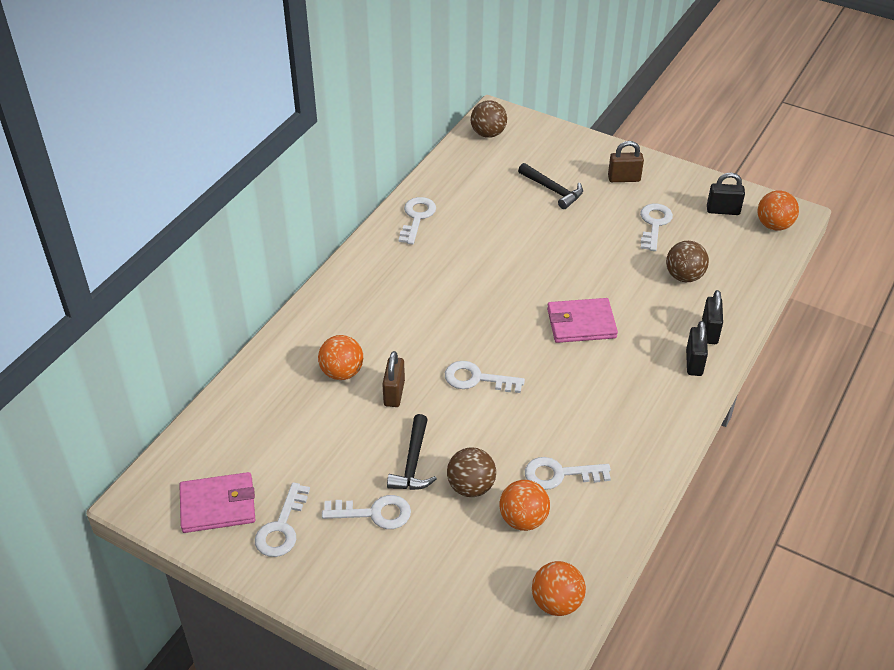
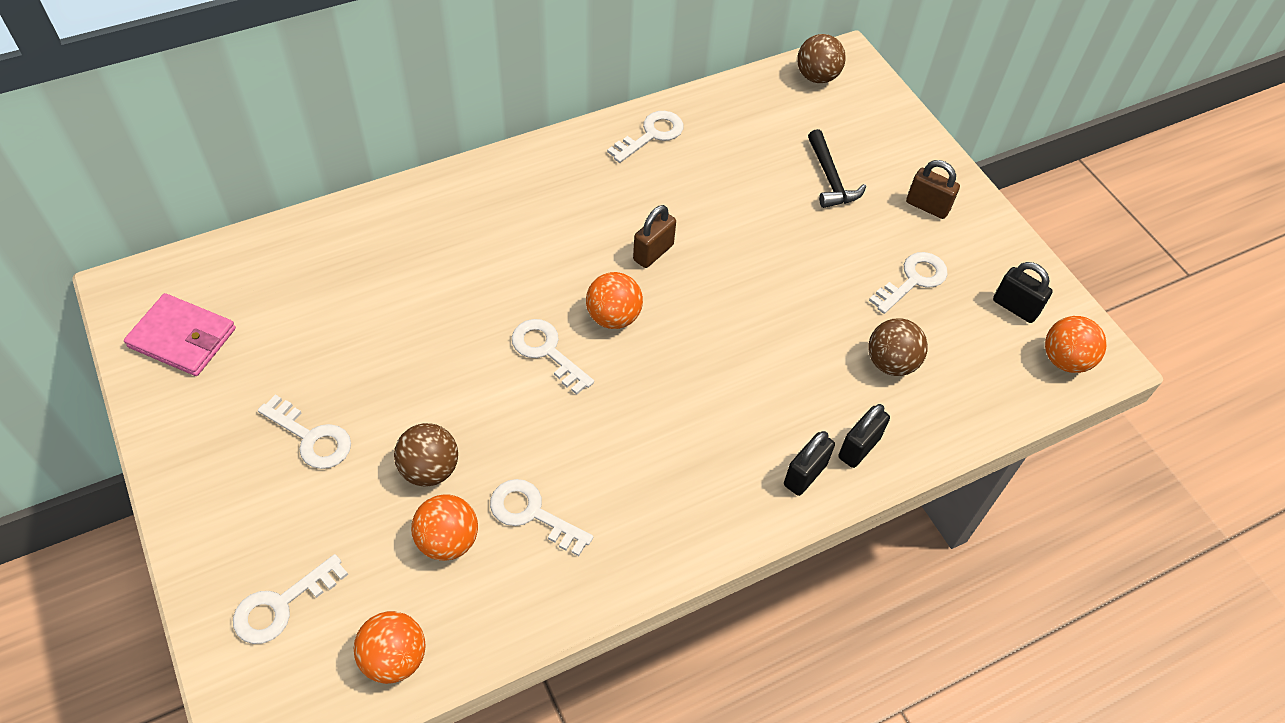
camera: 30 degrees right, 10 degrees up
white key [255,482,310,557] -> white key moved to [233,554,348,644]
orange ball [318,335,363,380] -> orange ball moved to [586,272,643,329]
brown padlock [382,351,405,407] -> brown padlock moved to [633,205,676,268]
black hammer [387,414,437,490] -> none
pink wallet [547,298,618,343] -> none

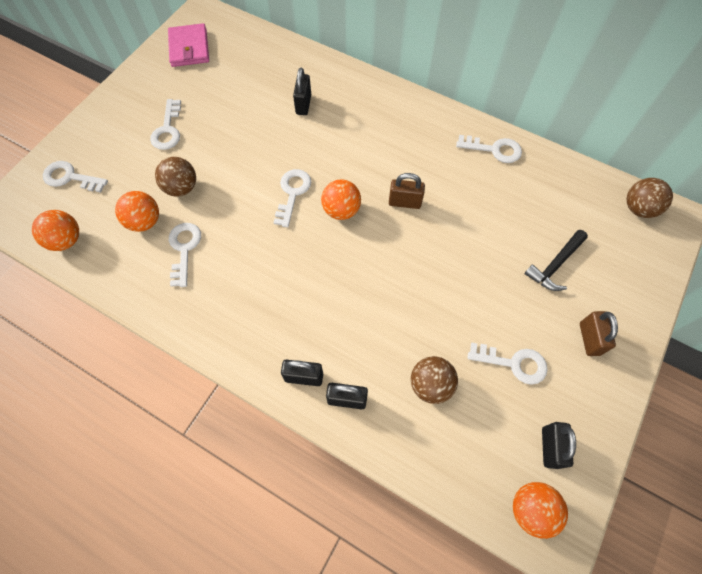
camera: 60 degrees right, 10 degrees up
none -> black padlock [293,67,311,115]

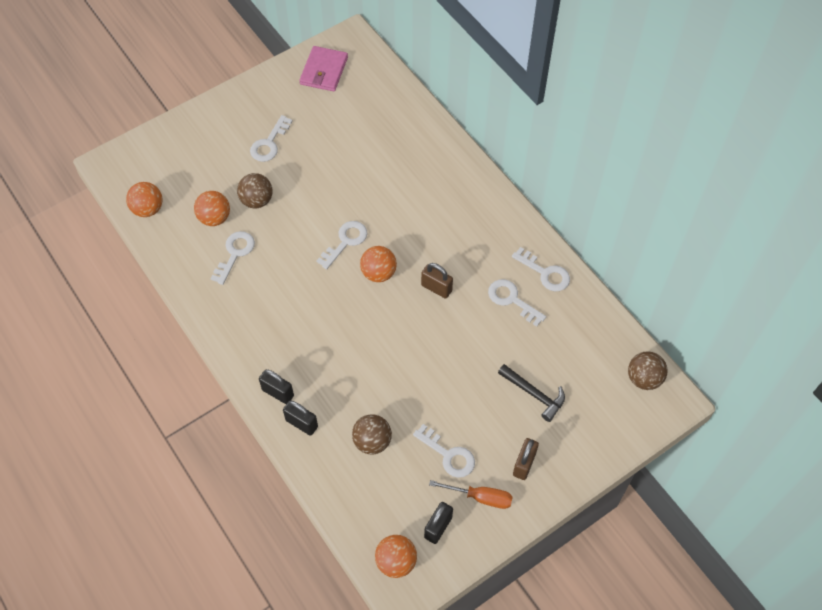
camera: 25 degrees right, 5 degrees down
white key [43,161,108,193] -> white key moved to [488,279,546,327]
black padlock [293,67,311,115] -> none
black hammer [524,230,588,291] -> black hammer turned 120 degrees counterclockwise [498,364,565,422]
none -> orange screwdriver [429,480,513,509]

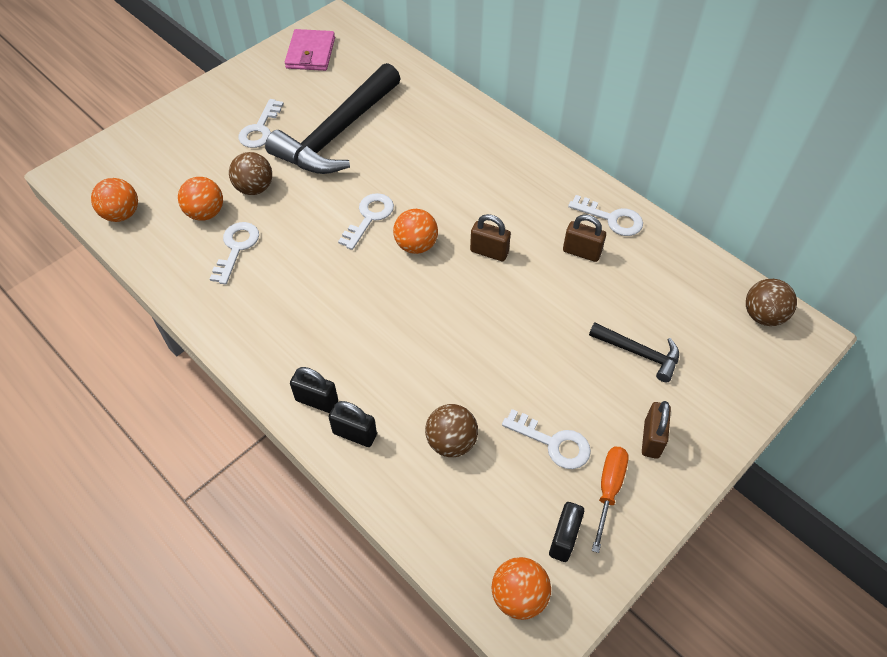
camera: 10 degrees left, 5 degrees down
orange screwdriver [429,480,513,509] -> orange screwdriver turned 75 degrees counterclockwise [592,446,628,553]
white key [488,279,546,327] -> brown padlock [563,214,606,262]
none -> black hammer [265,63,401,174]

